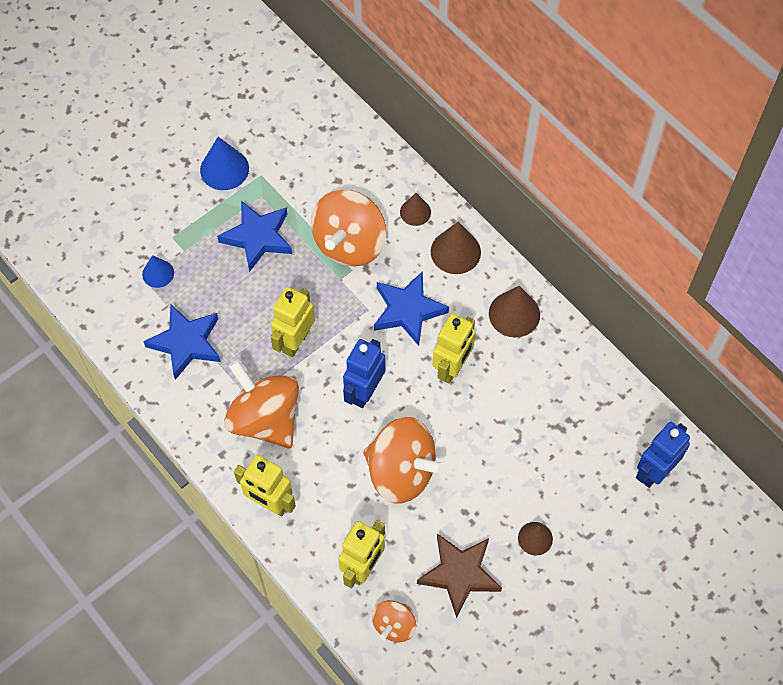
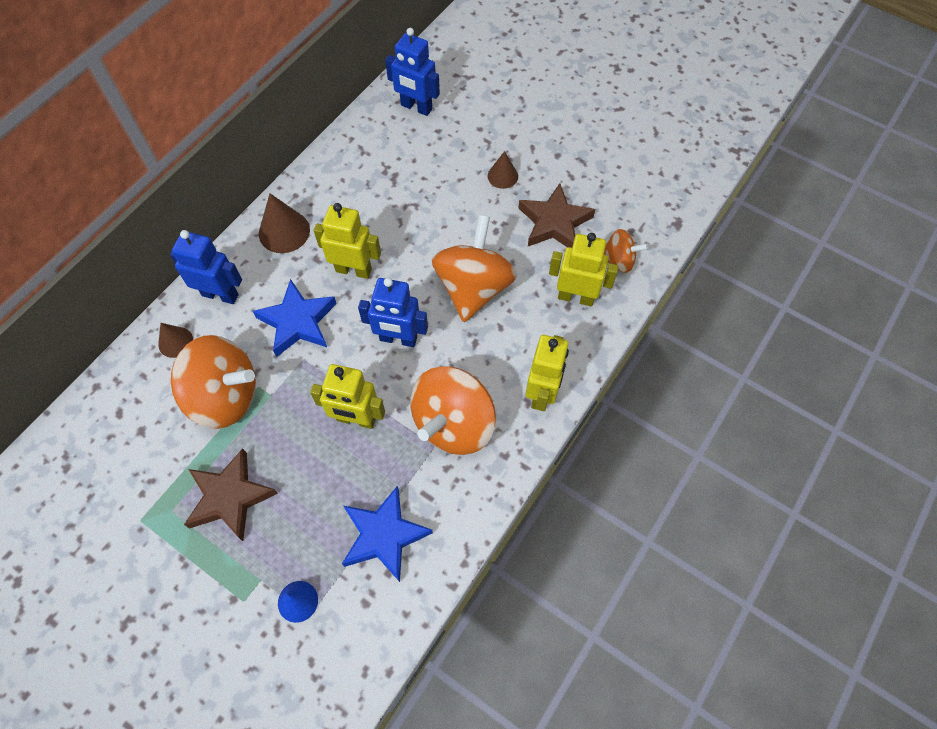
camera: 105 degrees left, 0 degrees up
blue cone [200,137,249,190] -> none
blue star [217,201,292,272] -> brown star [184,448,278,541]
brown cone [431,221,481,274] -> blue robot [170,230,242,304]

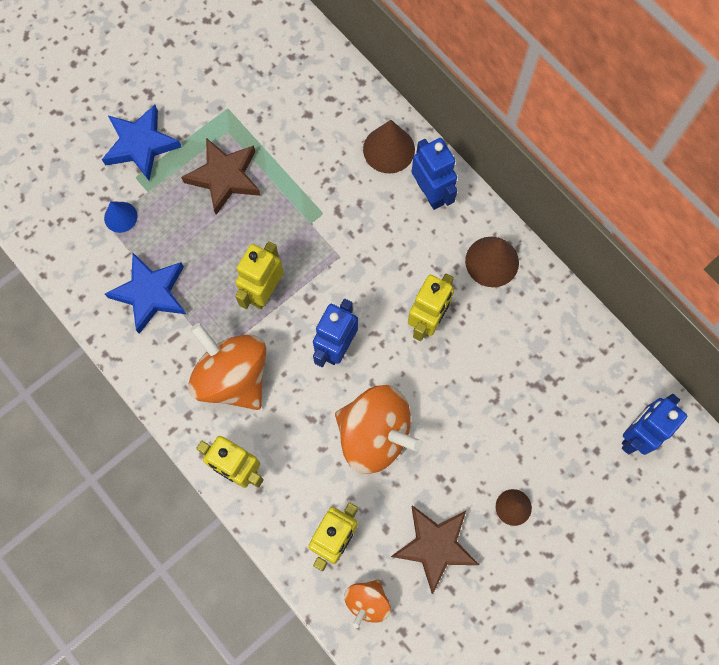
camera: 105 degrees right, 10 degrees up
brown cone [158,323,193,358] -> brown cone [363,120,415,173], size x1.59
blue robot [170,230,242,304] -> blue robot turned 60 degrees counterclockwise [412,138,458,210]
orange spinning top [171,335,256,429] -> none
blue star [253,279,337,357] -> blue star moved to [102,105,181,181]

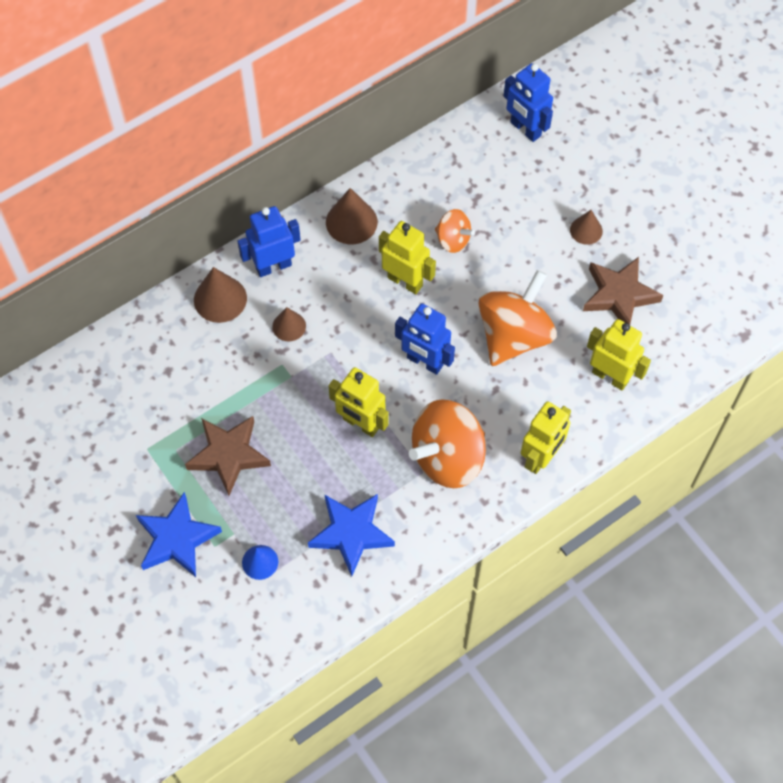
camera: 85 degrees left, 10 degrees down
orange spinning top [344,580,390,628] -> orange spinning top moved to [435,209,475,253]
none -> brown cone [272,307,306,341]

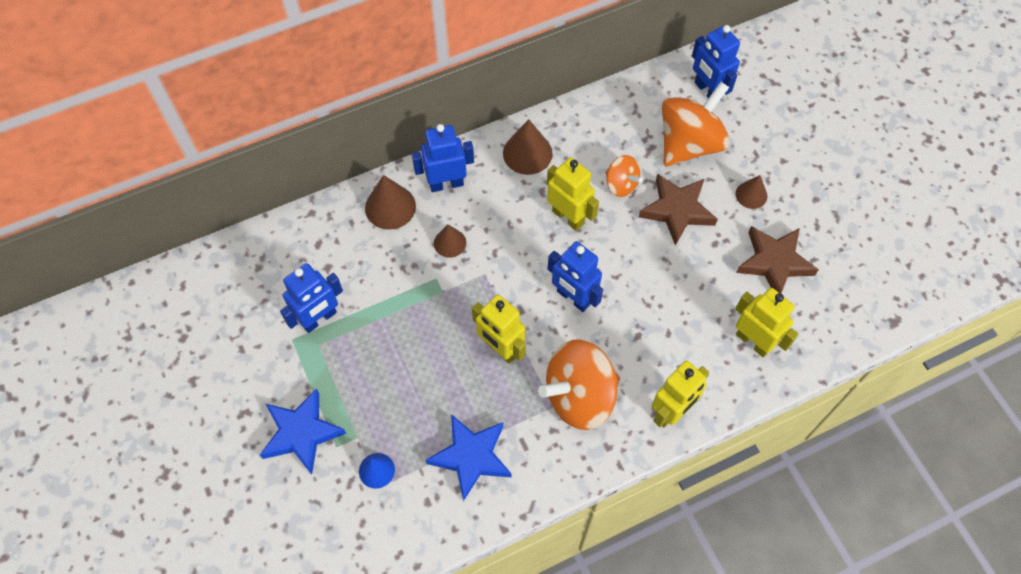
camera: 10 degrees right, 0 degrees up
brown star [185,416,271,496] -> brown star moved to [639,174,718,246]
orange spinning top [479,270,557,366] -> orange spinning top moved to [662,82,730,166]
none -> blue robot [280,263,343,333]

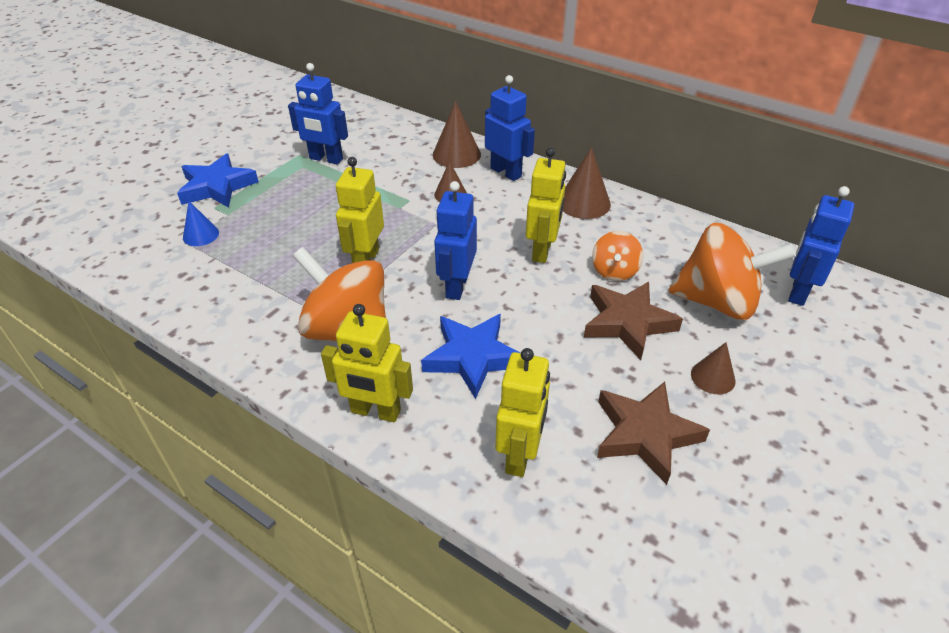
camera: 60 degrees right, 20 degrees down
blue star [426,414,512,501] -> blue star moved to [421,314,521,399]

